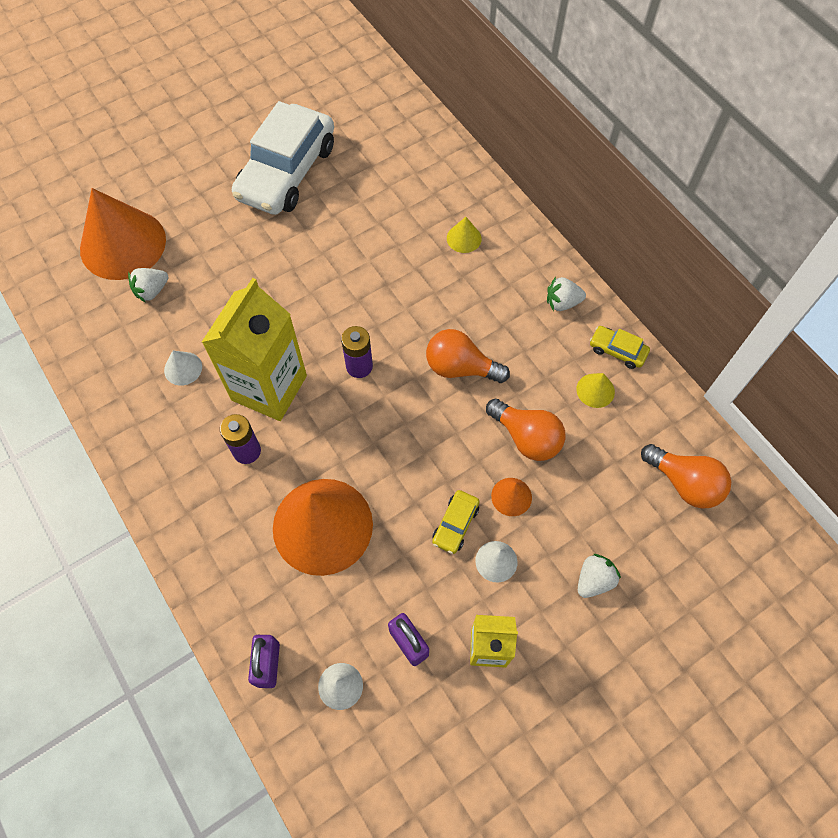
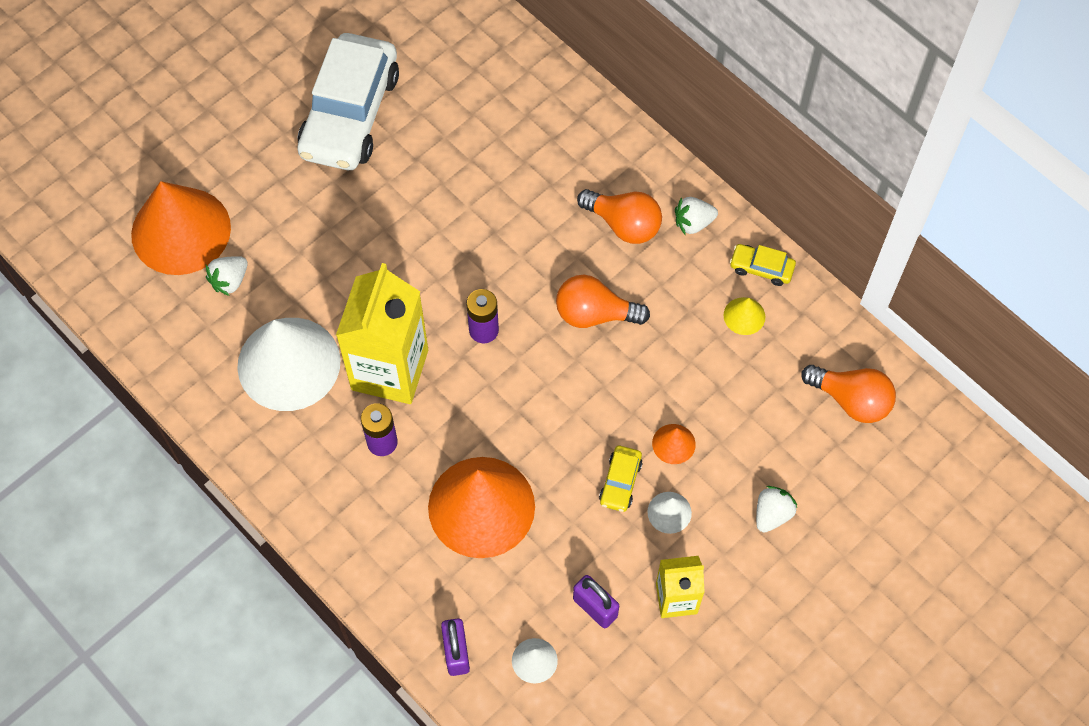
camera: 10 degrees left, 0 degrees up
white cone [164,351,202,386] -> white cone [237,318,341,411], size x2.42
yellow cone [447,217,482,253] -> none
orange light bulb [486,399,566,461] -> orange light bulb moved to [577,189,662,244]

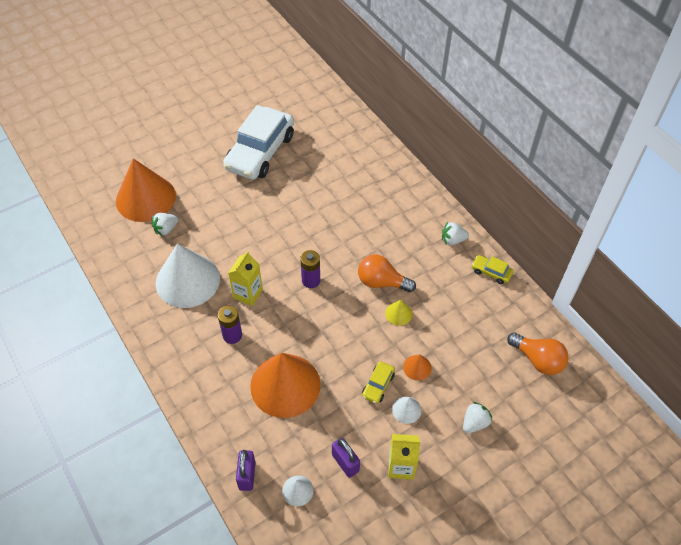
camera: 10 degrees right, 10 degrees down
yellow carton [336,263,428,404] -> yellow carton [228,251,263,306], size x0.56
orange light bulb [577,189,662,244] -> none
yellow cone [723,297,765,335] -> yellow cone moved to [385,300,412,326]

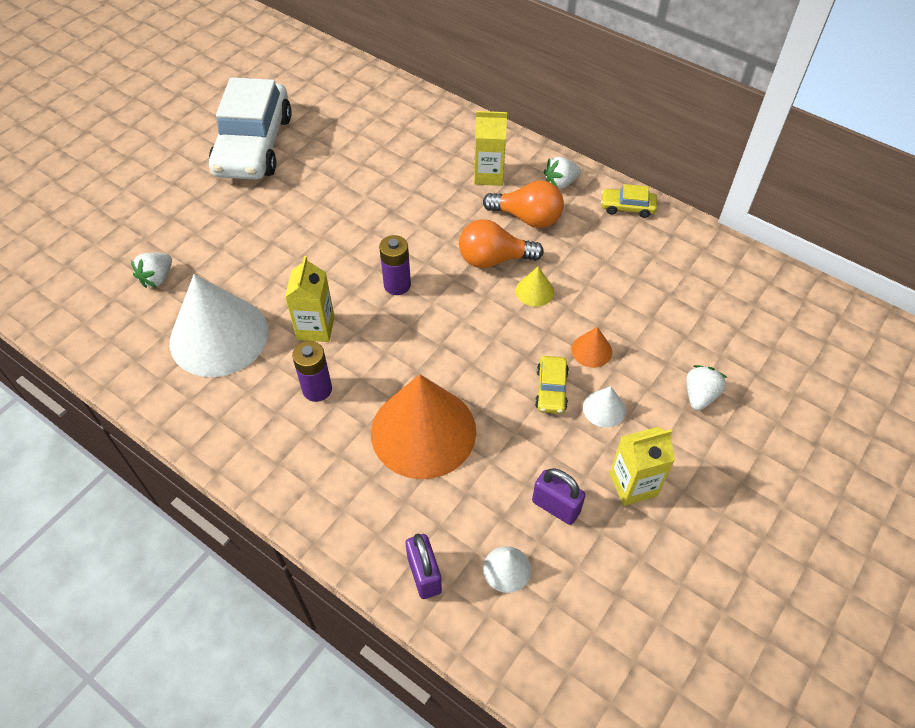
camera: 20 degrees left, 0 degrees up
orange cone [116,158,176,222] -> none
orange light bulb [507,332,568,375] -> orange light bulb moved to [483,180,564,228]
none -> yellow carton [474,111,507,186]

